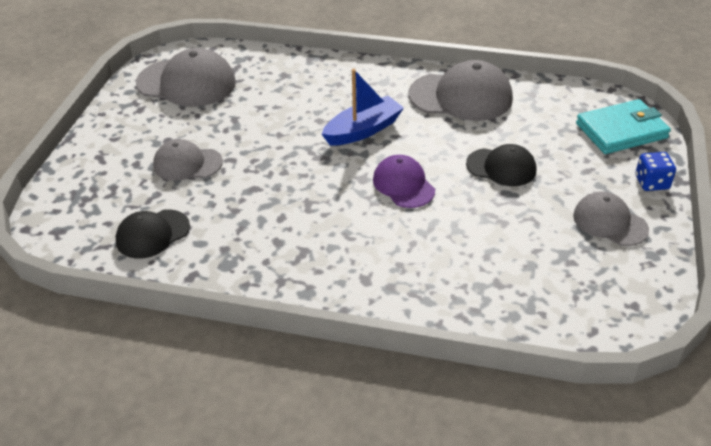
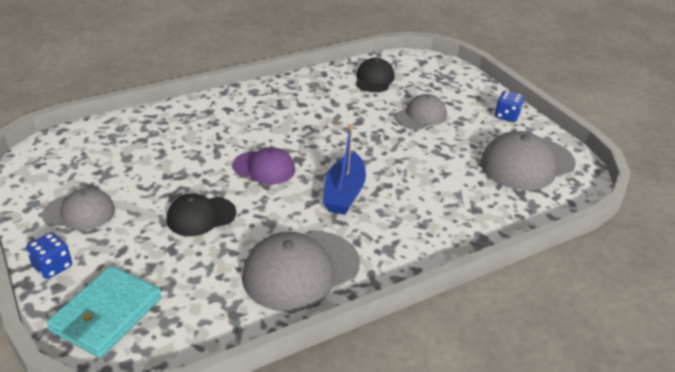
camera: 135 degrees right, 5 degrees down
none -> blue dice [495,91,524,122]

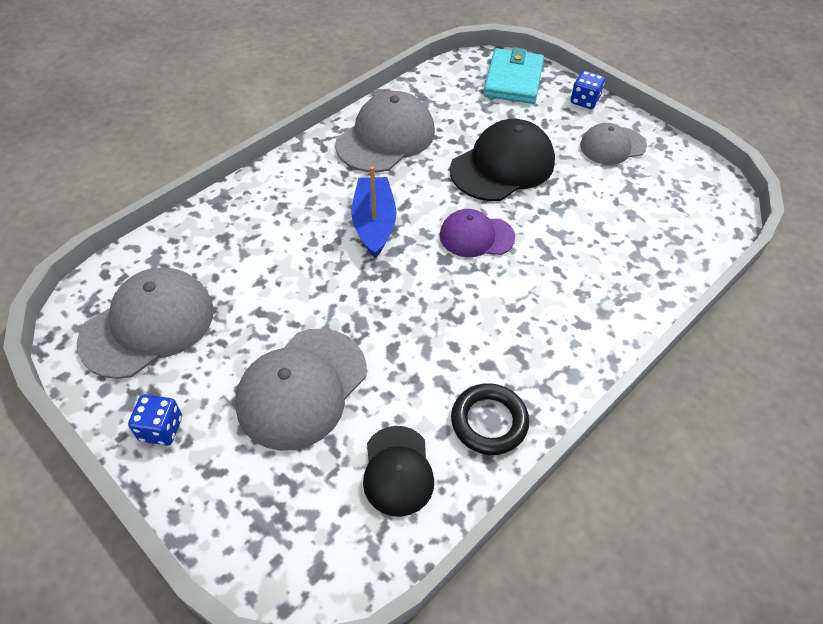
camera: 165 degrees right, 15 degrees up
black cap [166,194,236,236] -> black cap [450,119,555,201], size x1.63
grey cap [395,94,447,130] -> grey cap [235,329,367,451], size x1.63
none -> black ring [451,383,529,455]

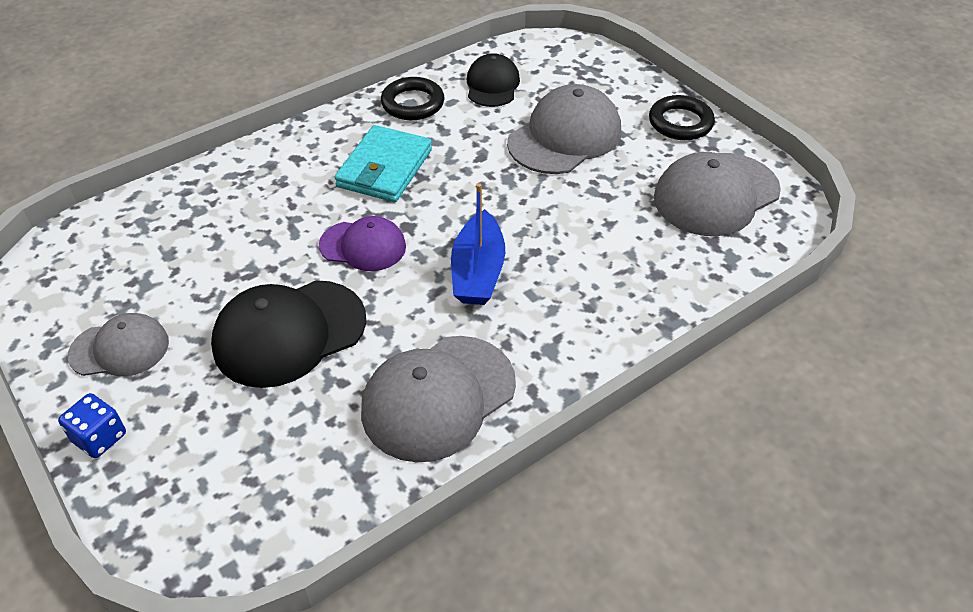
camera: 170 degrees left, 5 degrees down
blue dice [128,394,182,446] -> black ring [649,95,715,140]
turquoise wallet [483,47,544,104] -> turquoise wallet moved to [334,125,432,202]

